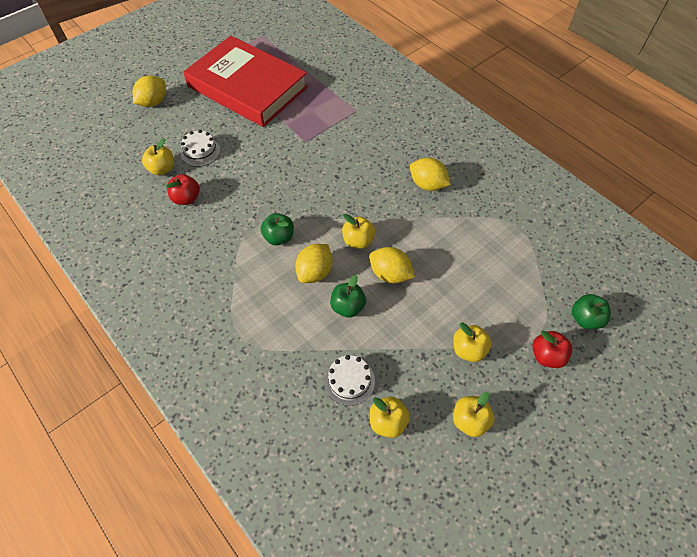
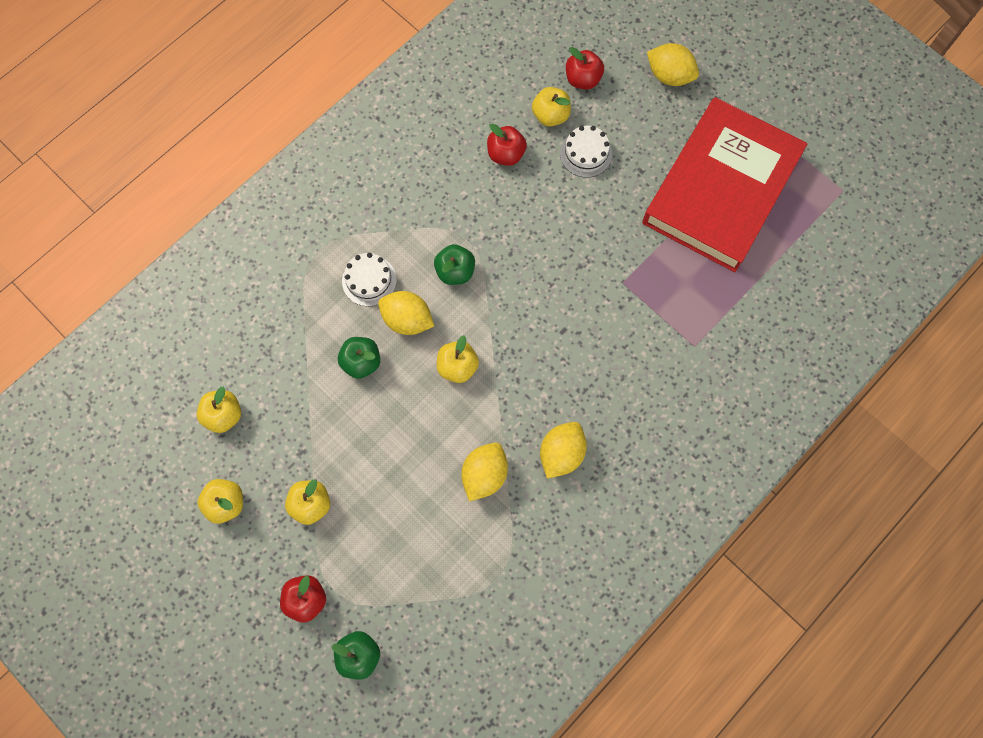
camera: 85 degrees right, 15 degrees up
white cake [324,355,375,406] -> white cake moved to [342,253,397,307]
yellow lemon [369,247,415,283] -> yellow lemon moved to [461,443,508,501]
none -> red apple [566,47,604,89]

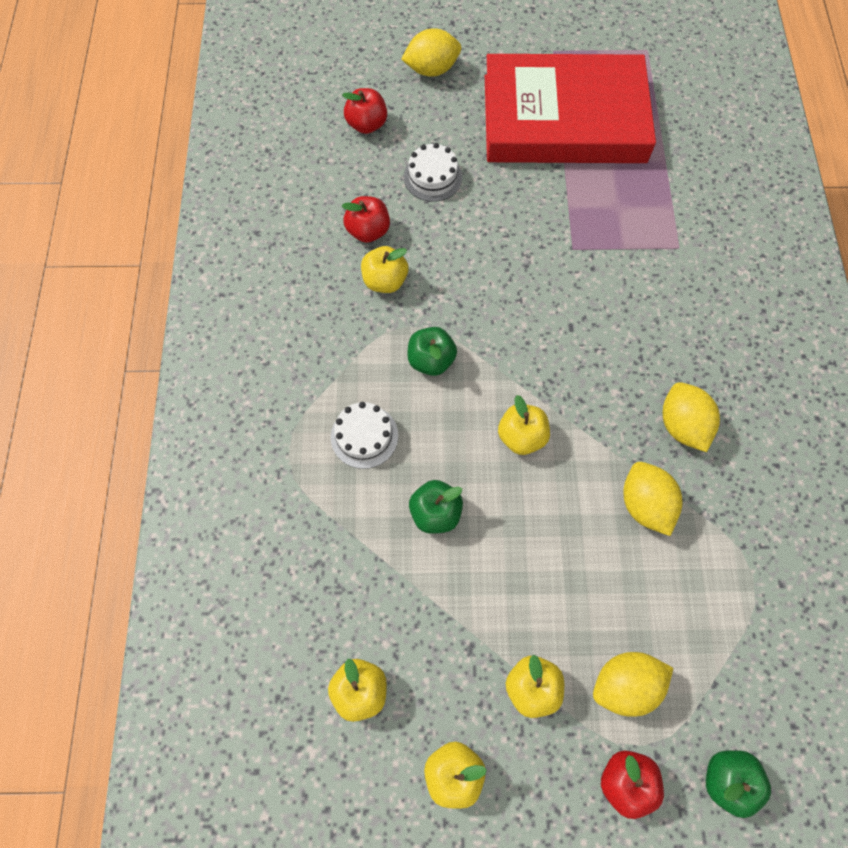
camera: 45 degrees left, 5 degrees down
yellow lemon [378,291,434,335] -> yellow lemon moved to [593,652,673,717]
yellow apple [532,87,571,126] -> yellow apple moved to [361,246,409,293]
red book [642,97,807,272] -> red book turned 75 degrees counterclockwise [485,54,656,163]

